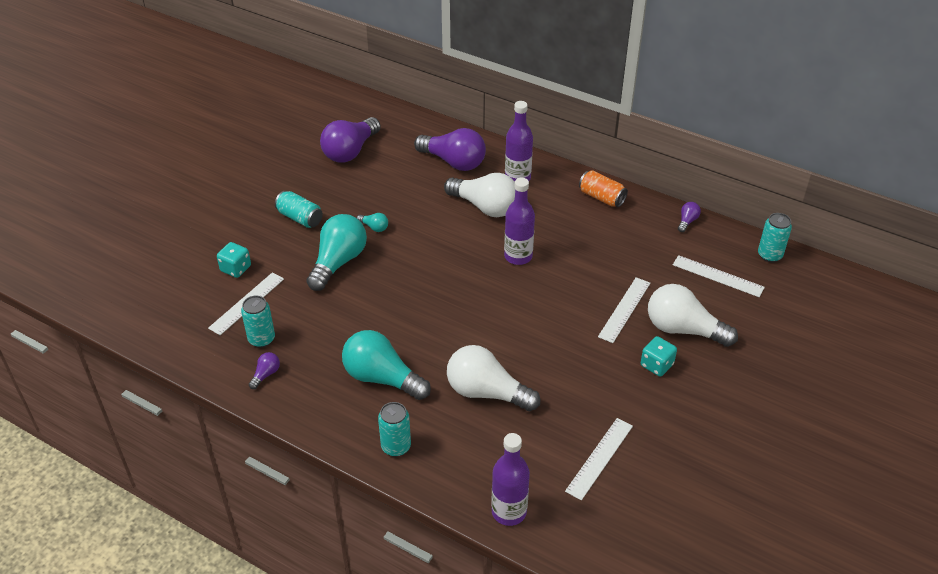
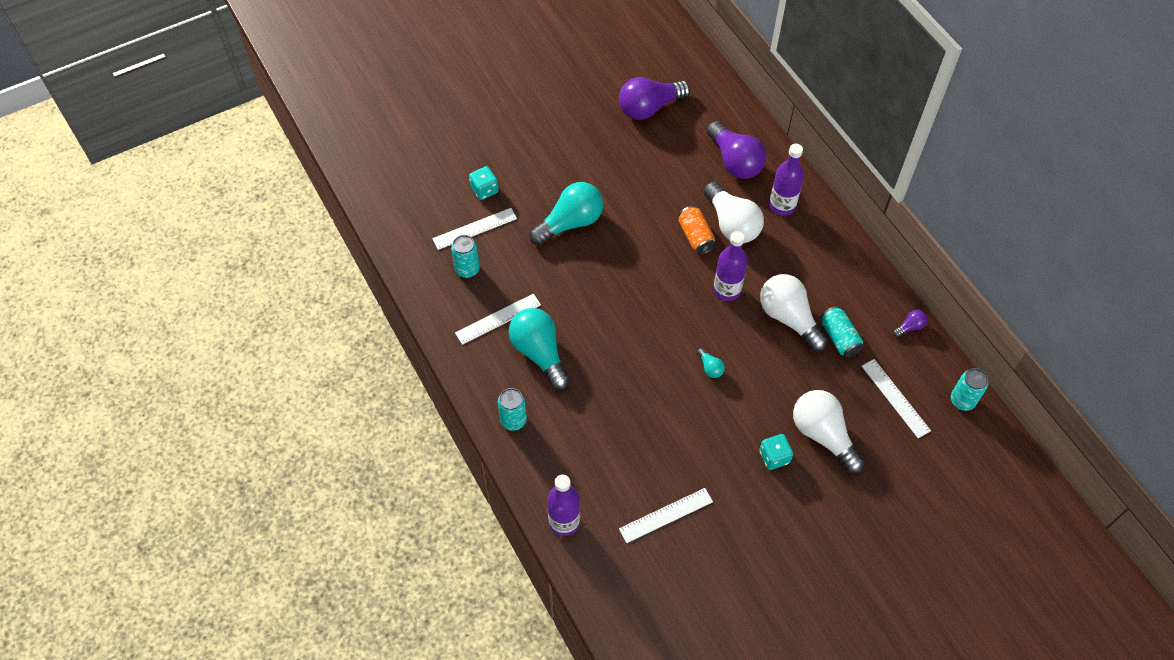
camera: 30 degrees right, 15 degrees up
purple light bulb [249,352,280,389] -> none
turquoise can [275,191,323,228] -> turquoise can moved to [820,306,863,357]
turquoise light bulb [357,213,388,232] -> turquoise light bulb moved to [697,348,725,378]
white light bulb [447,345,540,411] -> white light bulb moved to [760,274,828,351]
orange can [579,170,628,207] -> orange can moved to [678,206,716,254]
white ruler [598,277,650,343] -> white ruler moved to [455,294,541,345]

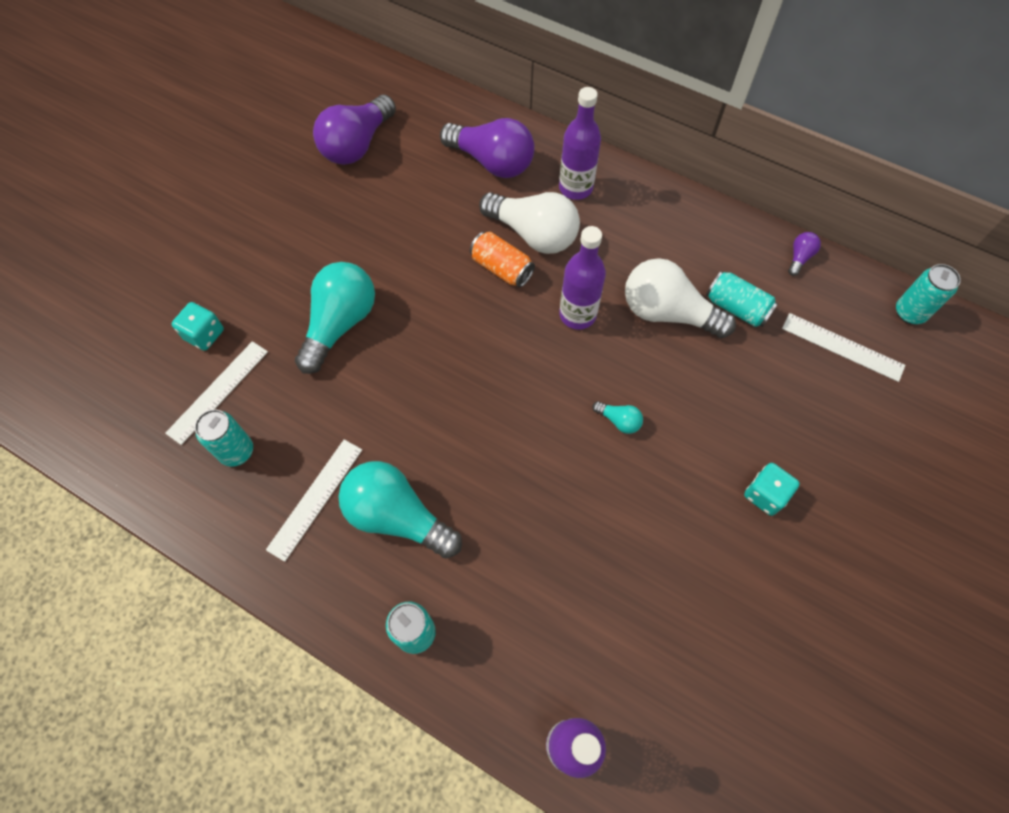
camera: 30 degrees left, 5 degrees up
white ruler [619,488,713,543] -> none
white light bulb [793,390,864,473] -> none

